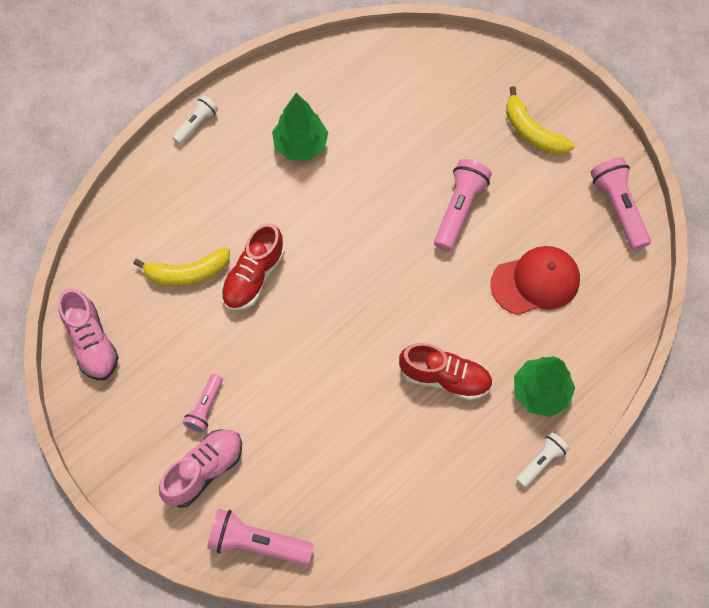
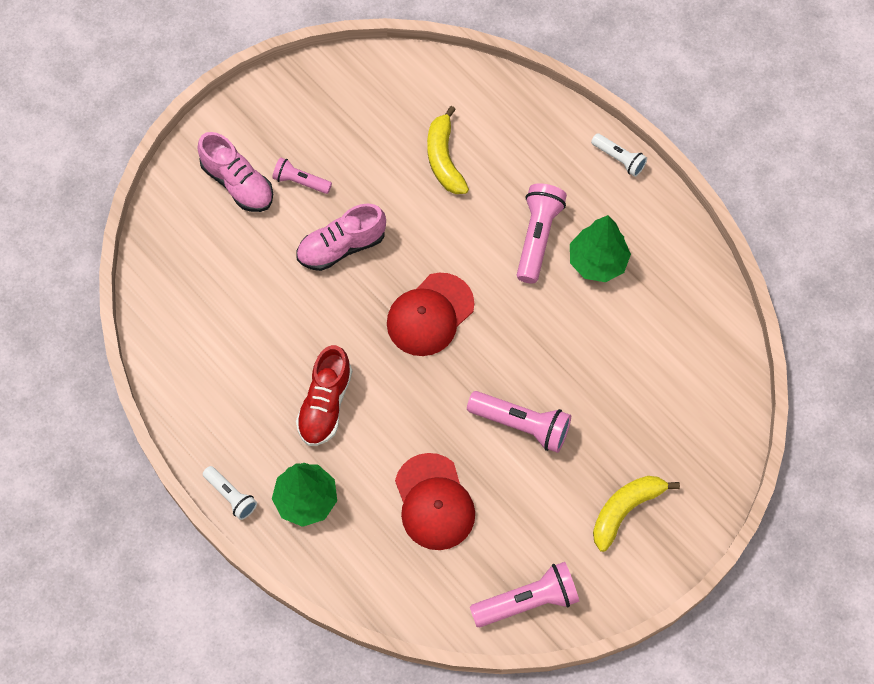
camera: 90 degrees right, 0 degrees up
pink shoe [58,288,119,380] -> pink shoe moved to [296,204,386,271]
pink flashlight [207,509,314,566] -> pink flashlight moved to [517,183,567,283]
red shoe [221,223,285,311] -> none
none -> red cap [387,273,474,356]

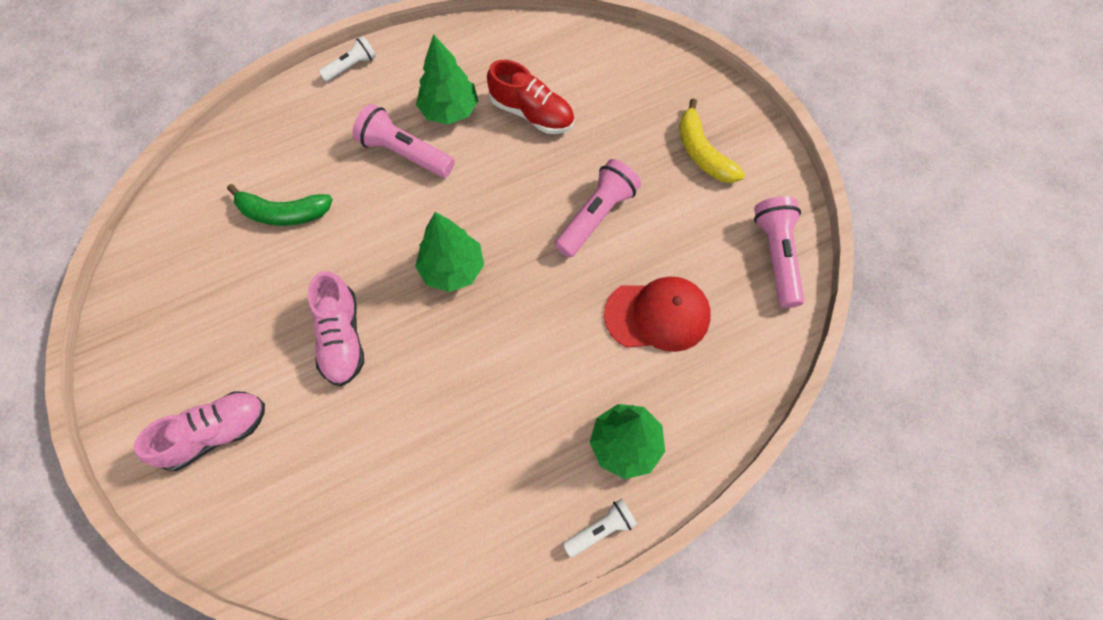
camera: 75 degrees left, 0 degrees up
pink flashlight [272,157,332,194] -> none
red shoe [296,345,352,446] -> red shoe moved to [487,60,574,134]
red cap [387,273,474,356] -> green tree [415,212,484,292]
yellow banana [427,106,469,194] -> green banana [227,184,333,226]

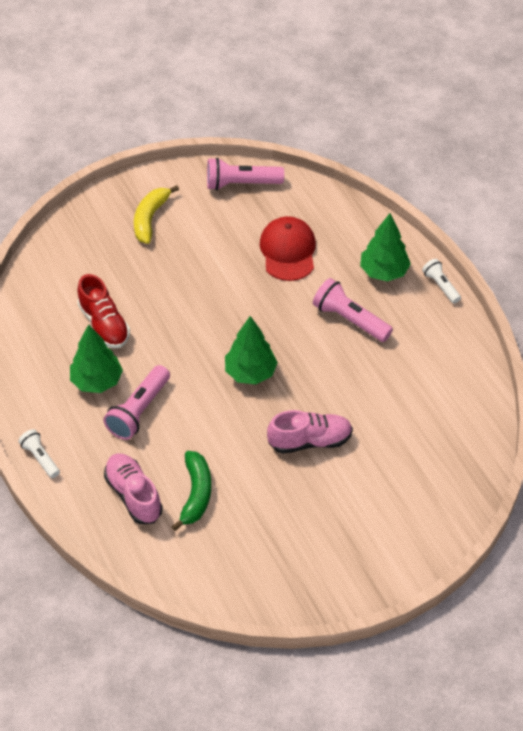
camera: 90 degrees left, 15 degrees down
pink shoe [134,391,265,471] -> pink shoe moved to [104,453,163,524]
red shoe [487,60,574,134] -> red shoe turned 120 degrees clockwise [77,274,130,348]
pink flashlight [554,159,641,258] -> pink flashlight moved to [313,278,393,342]
yellow banana [679,98,745,183] -> yellow banana turned 135 degrees clockwise [134,185,179,244]

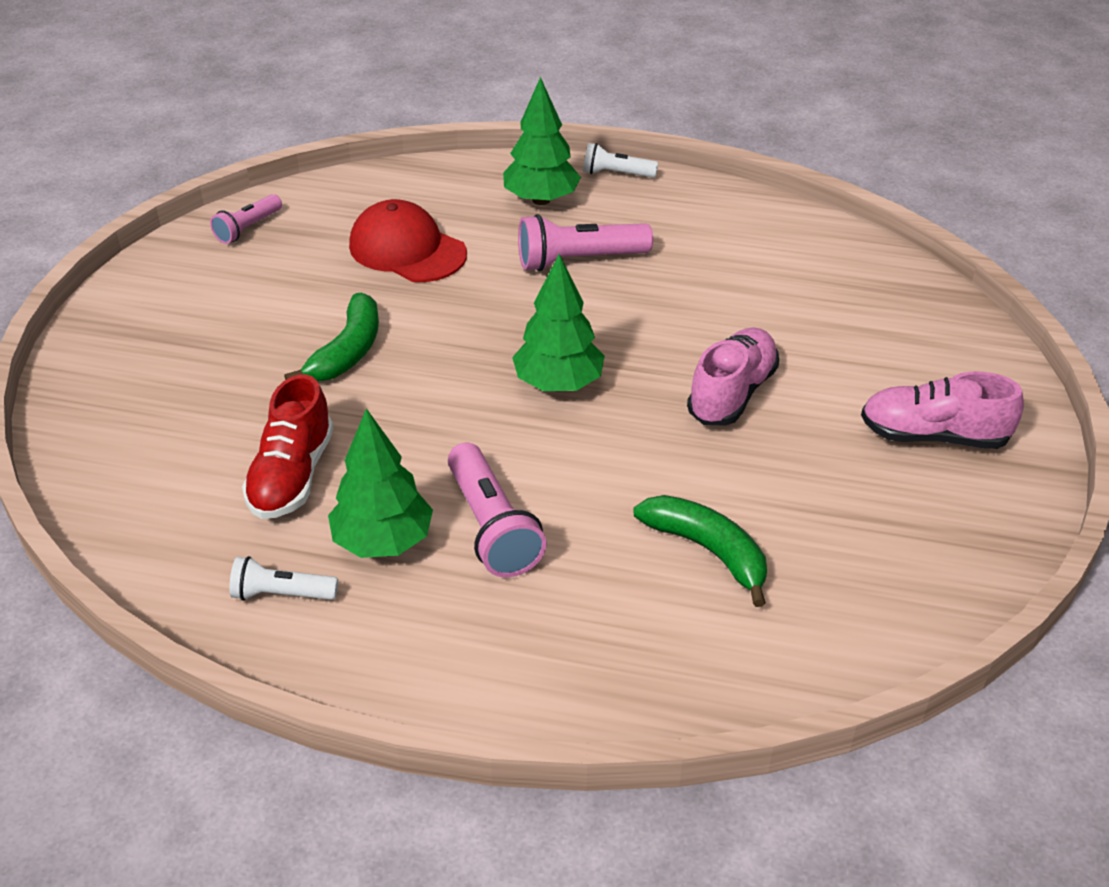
camera: 50 degrees left, 10 degrees down
white flashlight [18,429,60,478] -> white flashlight moved to [229,556,338,600]
red shoe [77,274,130,348] -> red shoe turned 90 degrees clockwise [242,374,334,519]
pink shoe [104,453,163,524] -> pink shoe moved to [861,371,1024,449]
yellow banana [134,185,179,244] -> none
pink flashlight [207,157,284,190] -> pink flashlight [210,194,282,244], size x0.60
none -> green banana [284,293,379,381]

